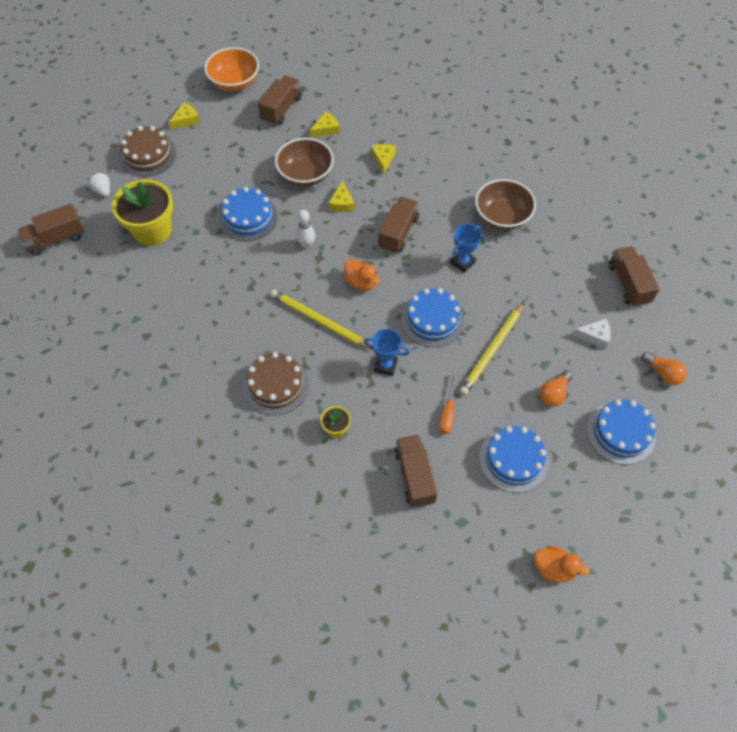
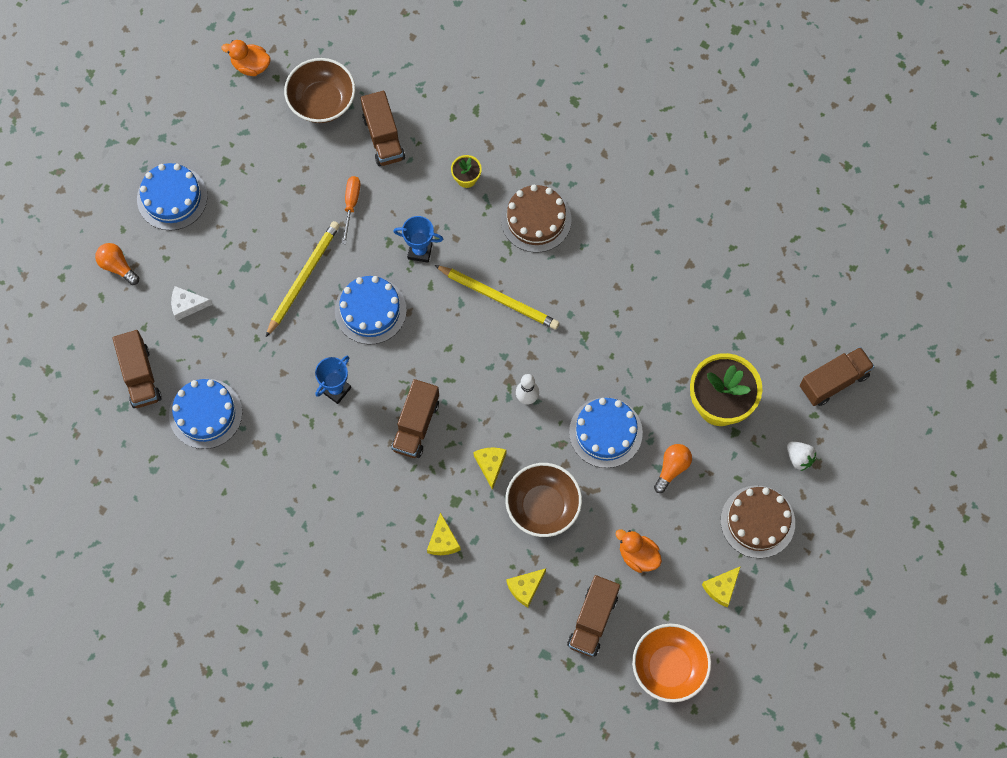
camera: 175 degrees right, 10 degrees up
orange duck [344,259,380,291] -> orange duck moved to [615,530,662,573]
brown bowl [475,179,536,230] -> brown bowl moved to [284,58,355,123]
blue cake [479,426,549,493] -> blue cake moved to [169,379,242,449]
orange light bulb [539,370,572,407] -> orange light bulb moved to [654,444,692,493]

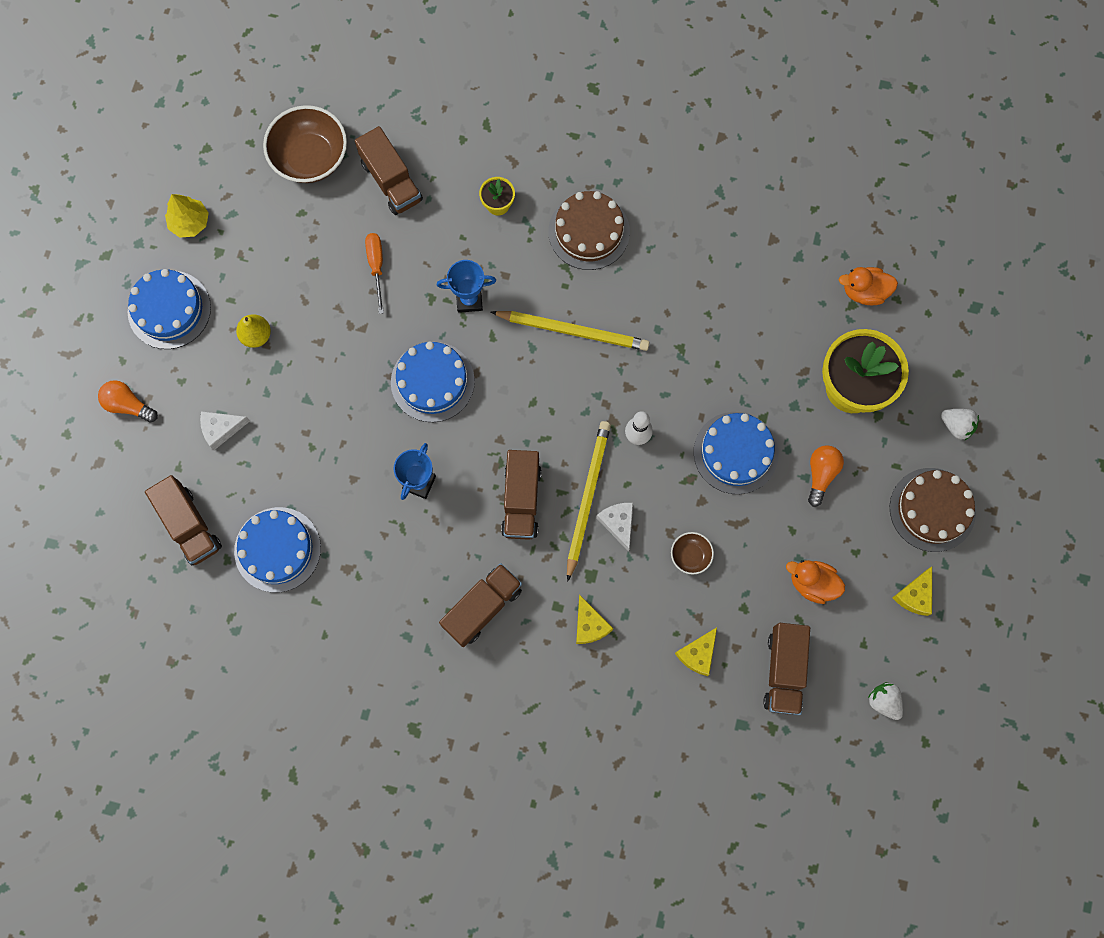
camera: 15 degrees left, 5 degrees up
orange duck [221,40,271,76] -> orange duck moved to [839,267,898,305]
yellow pencil [266,221,340,337] -> yellow pencil moved to [567,421,611,582]
yellow cheese [473,447,506,490] -> white cheese [596,503,633,552]
brown bowl [505,463,582,537] -> brown bowl [671,532,714,574], size x0.48
orange bowl [632,624,711,702] -> white strawberry [868,682,903,720]
brown truck [800,347,875,406] -> brown truck moved to [439,563,522,647]
none -> yellow tree [165,194,209,238]
none -> yellow pear [236,314,271,348]

